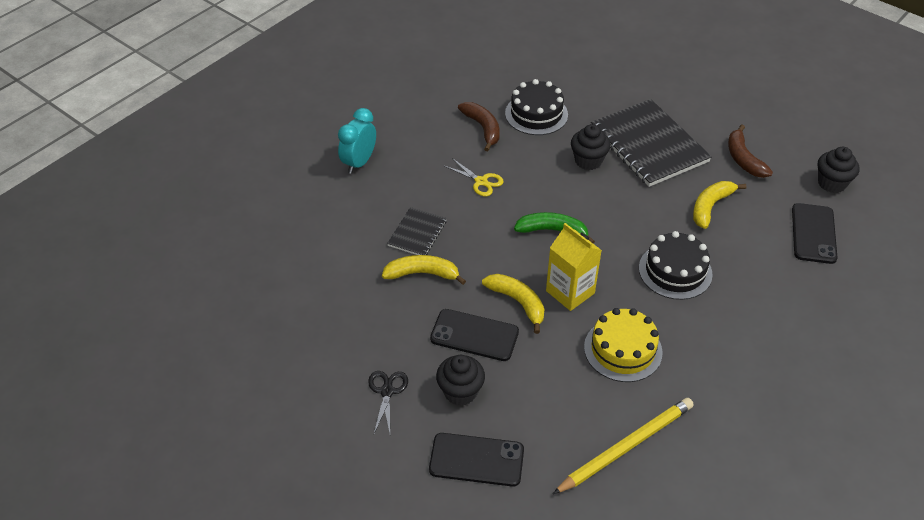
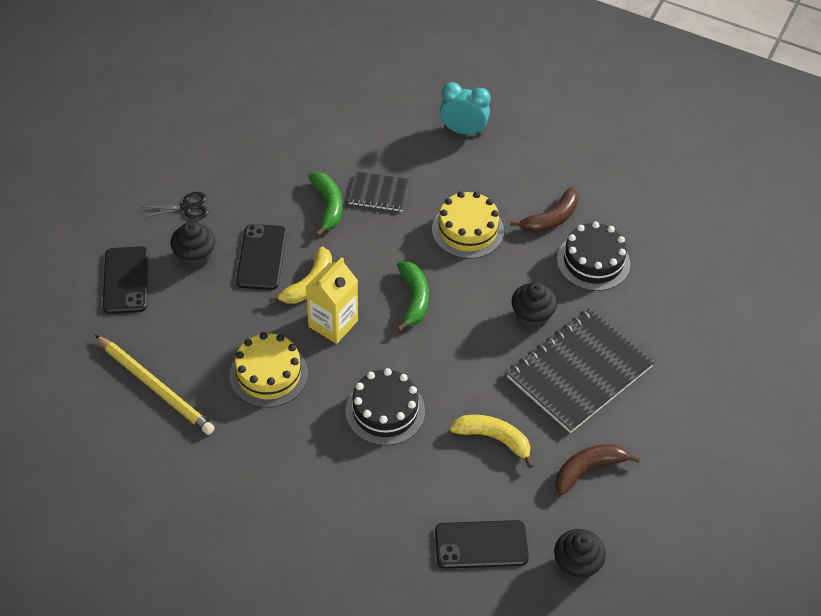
camera: 75 degrees right, 5 degrees up
yellow banana [382,255,466,285] -> green banana [308,172,342,237]
yellow scissors [444,158,504,196] -> yellow cake [432,191,504,259]

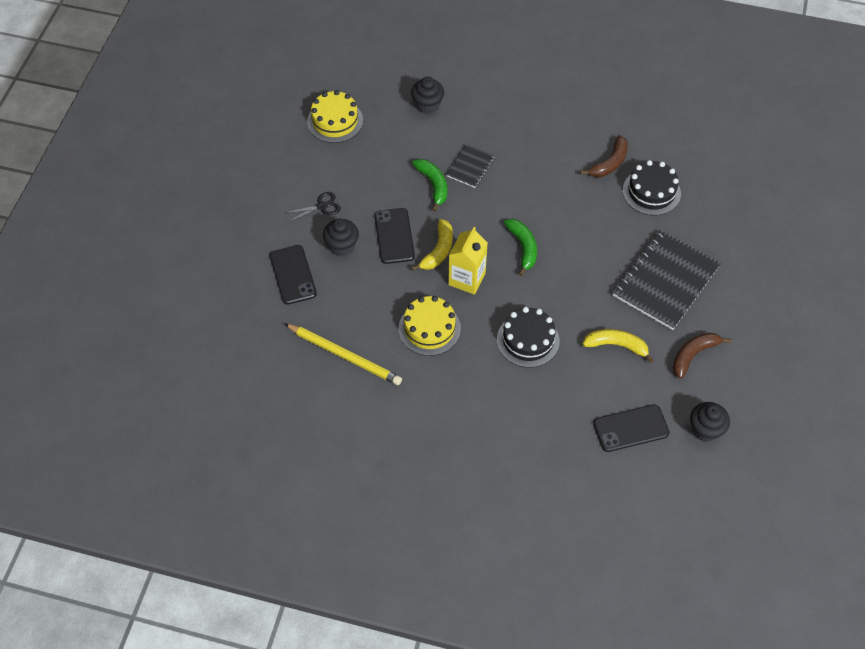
camera: 10 degrees left, 5 degrees up
black notebook [349,172,410,212] -> black notebook turned 60 degrees counterclockwise [446,144,495,188]
yellow cake [432,191,504,259] -> yellow cake moved to [307,90,363,143]
turquoise clock [440,82,491,136] -> none
black cupcake [512,282,557,330] -> black cupcake moved to [411,77,444,114]

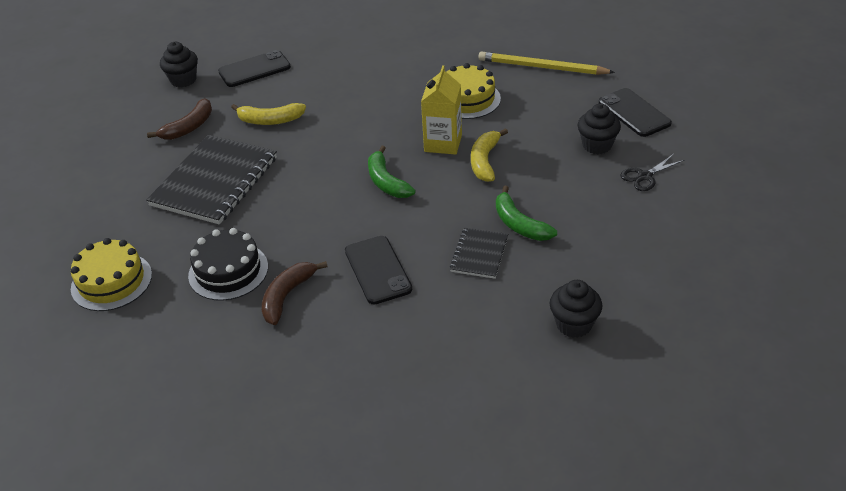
camera: 170 degrees right, 15 degrees down
yellow cake [307,90,363,143] -> yellow cake moved to [71,238,152,311]
black phone [374,208,415,264] -> black phone moved to [345,236,412,304]
black cake [497,307,560,368] -> none

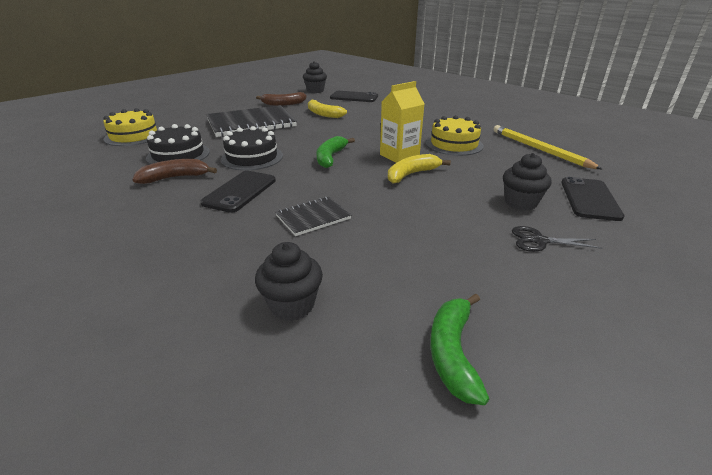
camera: 40 degrees right, 10 degrees down
green banana [496,186,557,241] -> green banana moved to [430,293,489,405]
none -> black cake [221,126,283,171]

